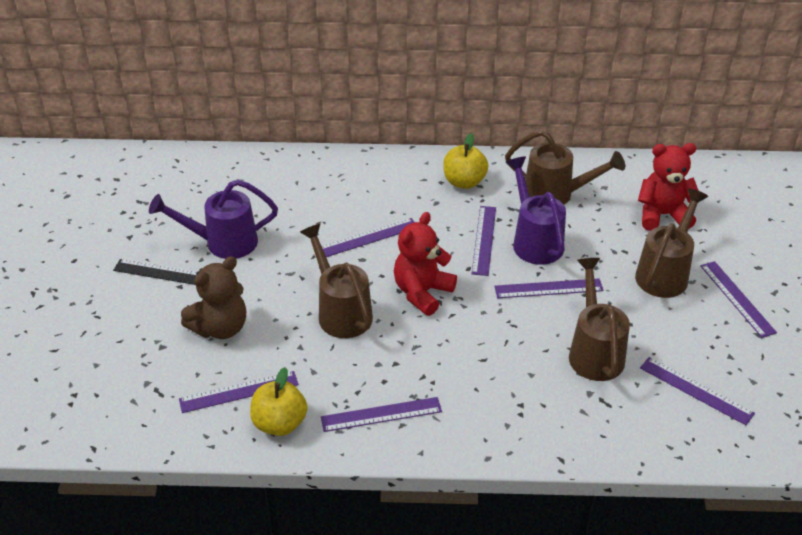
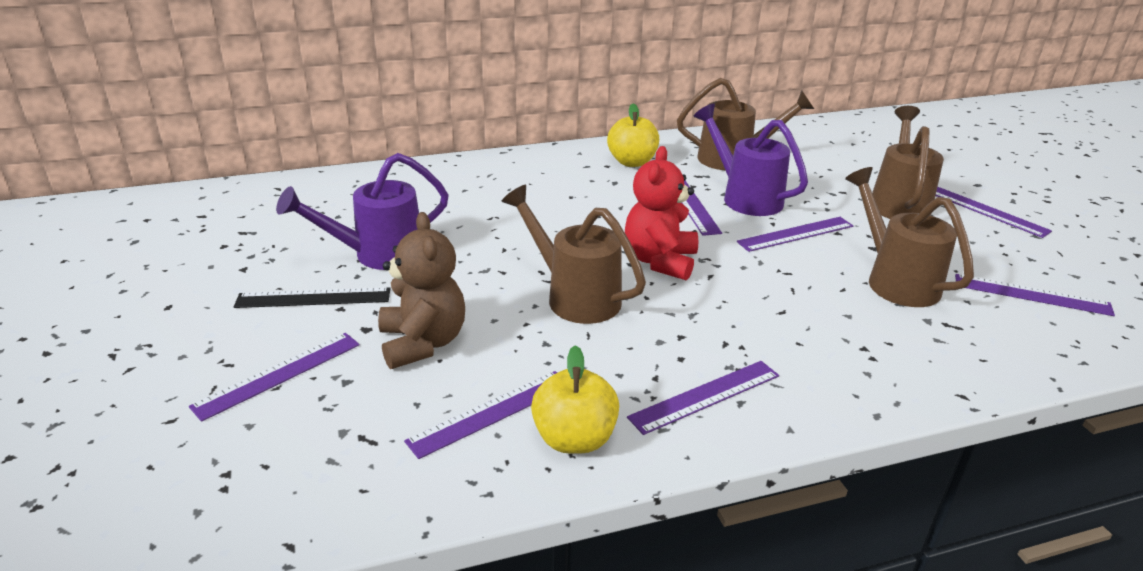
camera: 20 degrees left, 10 degrees down
brown teddy bear [181,256,246,339] -> brown teddy bear turned 45 degrees counterclockwise [378,212,465,369]
purple ruler [322,218,414,257] -> purple ruler moved to [189,333,360,422]
red teddy bear [638,143,699,231] -> none

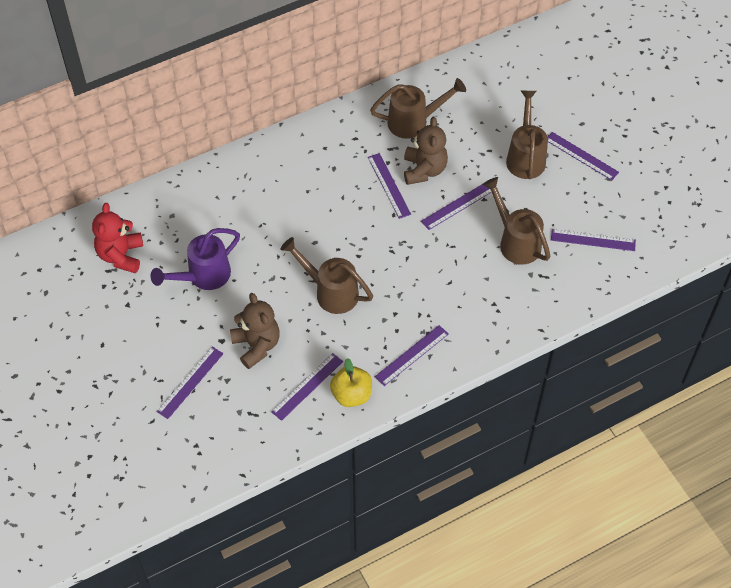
camera: 10 degrees left, 25 degrees up
black ruler [234,287,390,308] -> none
yellow apple [607,103,659,167] -> none
red teddy bear [625,146,698,281] -> red teddy bear moved to [92,203,143,273]
purple watering can [693,104,808,216] -> brown teddy bear [404,117,448,185]

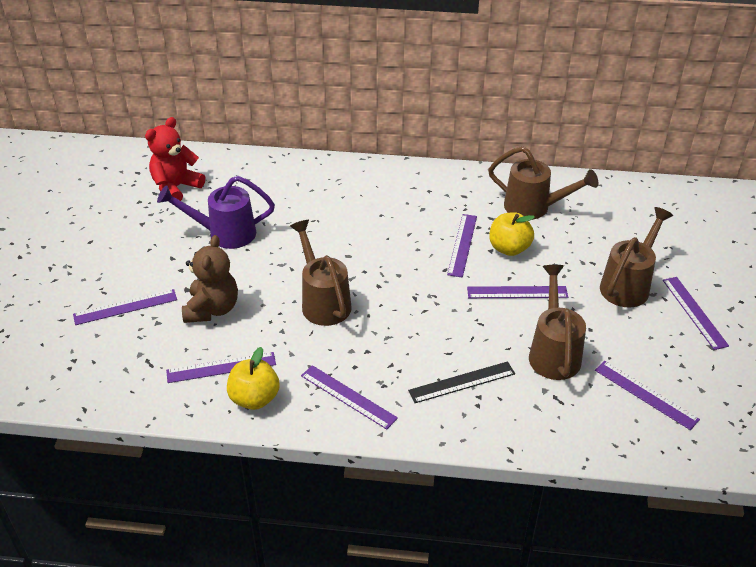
camera: 35 degrees right, 15 degrees down
purple ruler [375,325,449,386] -> purple ruler turned 45 degrees clockwise [301,365,398,430]
brown teddy bear [404,117,448,185] -> yellow apple [489,212,535,256]
none -> black ruler [408,361,515,403]

